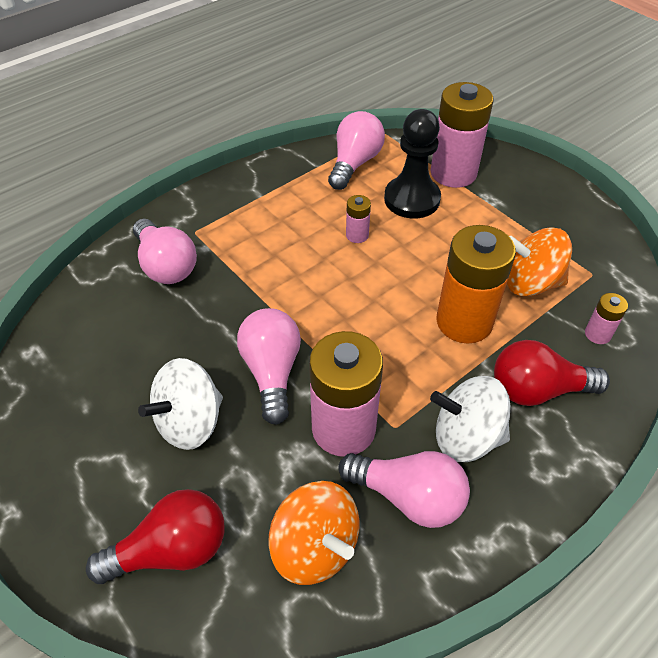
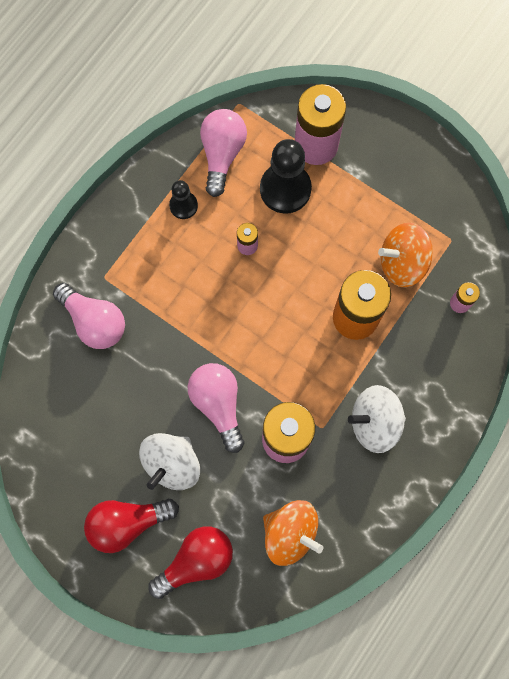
camera: 15 degrees left, 25 degrees up
pink light bulb [338,451,470,528] -> none
red light bulb [494,340,610,406] -> red light bulb moved to [84,499,179,553]
none -> black pawn [169,180,198,219]

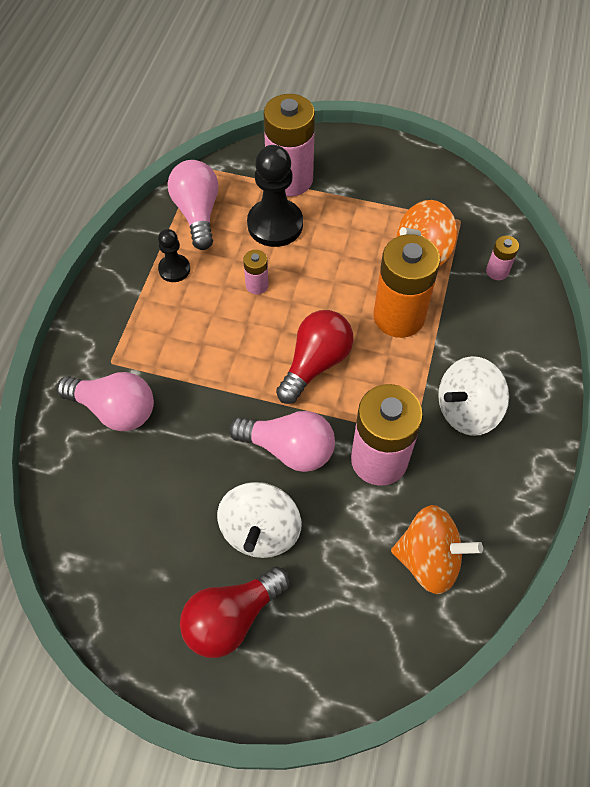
camera: 20 degrees left, 15 degrees down
red light bulb [149,527,233,599] -> red light bulb moved to [276,310,353,404]
pink light bulb [188,363,244,453] -> pink light bulb turned 150 degrees clockwise [229,411,335,472]

